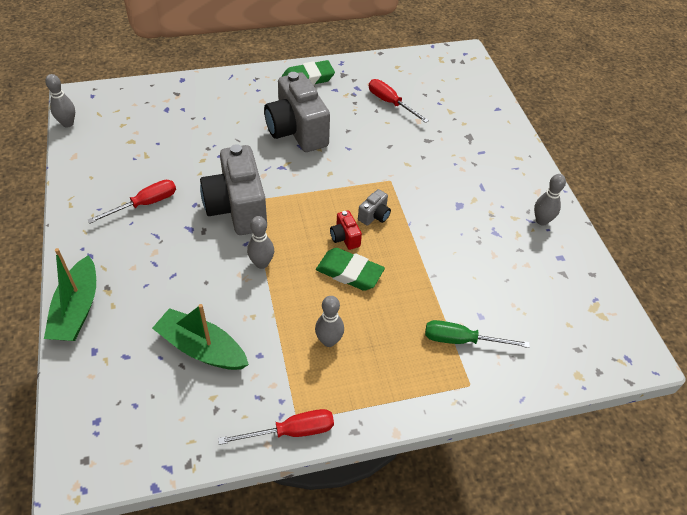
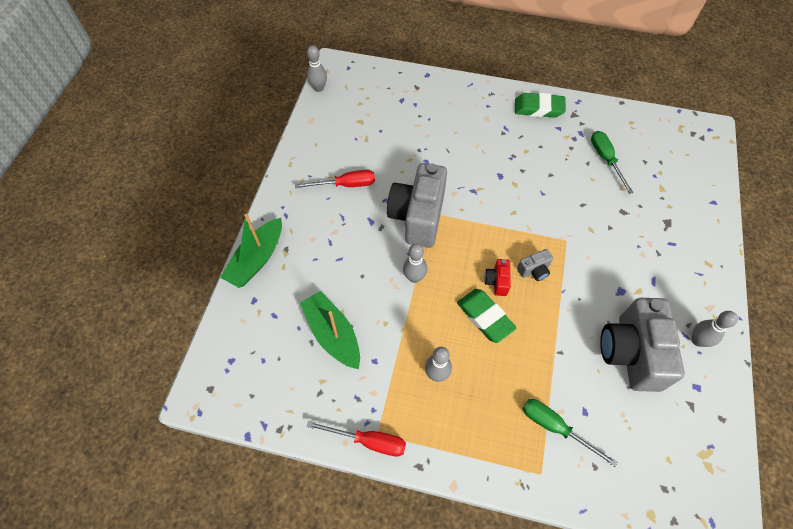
camera: 30 degrees right, 10 degrees up
grey camera [264,72,330,152] -> grey camera moved to [600,298,685,392]
red screwdriver [369,79,429,123] -> green screwdriver [591,131,634,194]

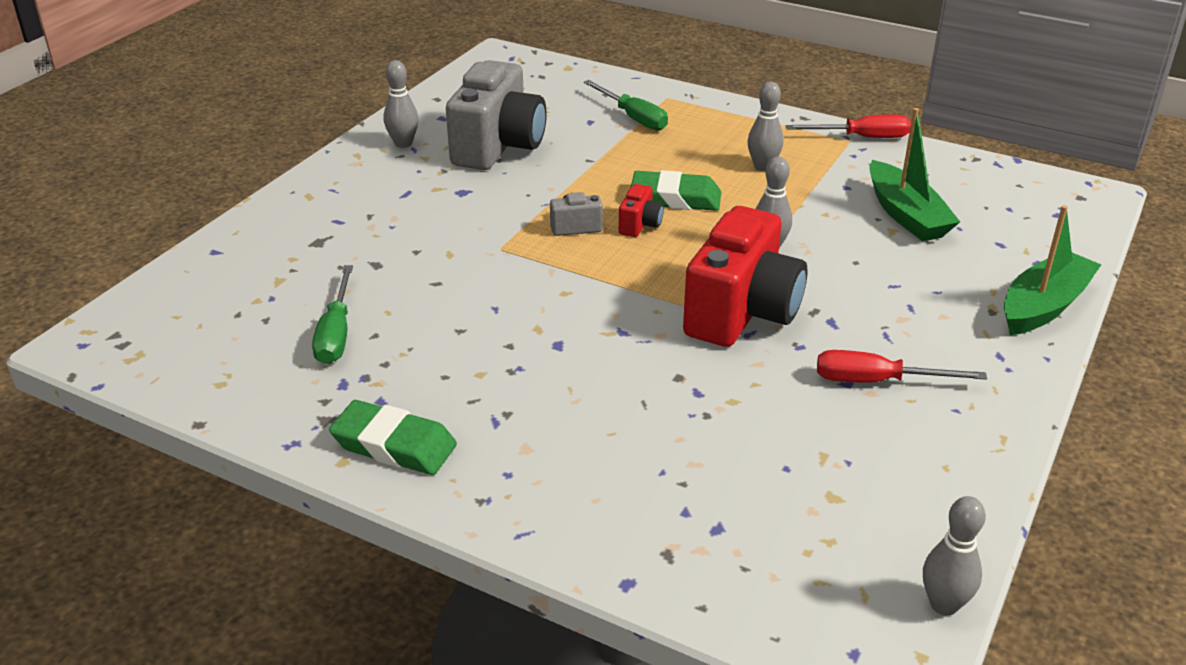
camera: 165 degrees left, 25 degrees down
red screwdriver [306,421,406,457] -> red screwdriver turned 150 degrees clockwise [785,114,911,138]
grey camera [387,163,447,248] -> red camera [683,206,808,347]
green eraser [457,289,516,343] -> green eraser turned 60 degrees counterclockwise [631,170,721,211]

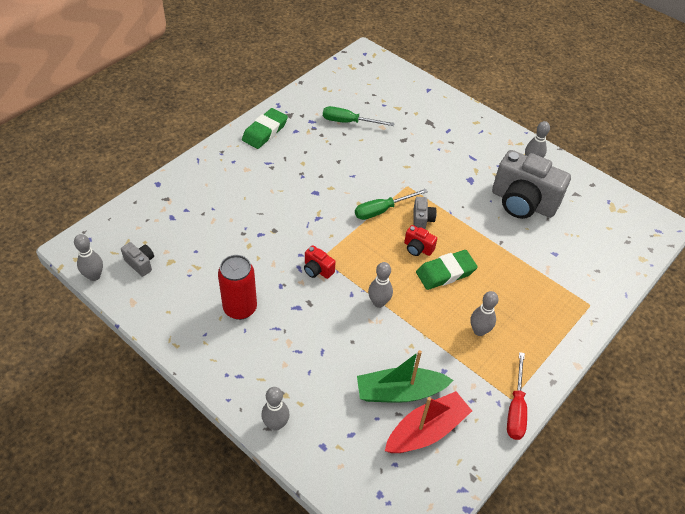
camera: 100 degrees right, 15 degrees up
green screwdriver [583,80,668,131] -> green screwdriver moved to [355,189,428,220]
green eraser [631,170,721,211] -> green eraser turned 45 degrees clockwise [416,250,478,290]
red camera [683,206,808,347] -> red camera [304,245,336,279], size x0.43
red screwdriver [817,350,987,383] -> red can [218,255,257,320]
green boat [1004,205,1101,335] -> grey bowling pin [261,387,290,431]
none -> grey camera [121,242,154,277]
none -> red boat [385,391,472,453]

